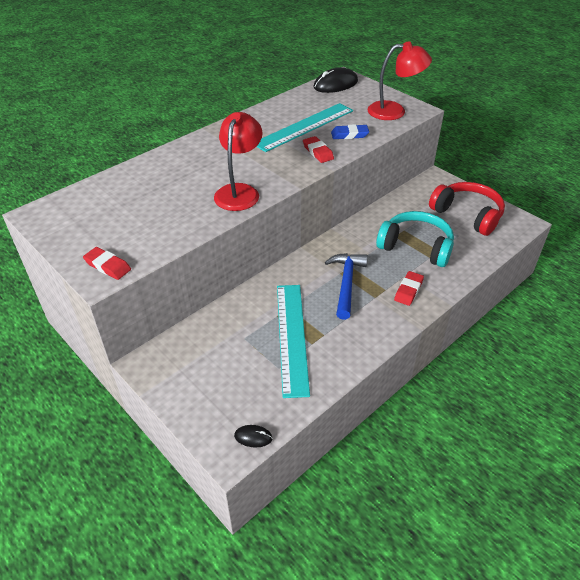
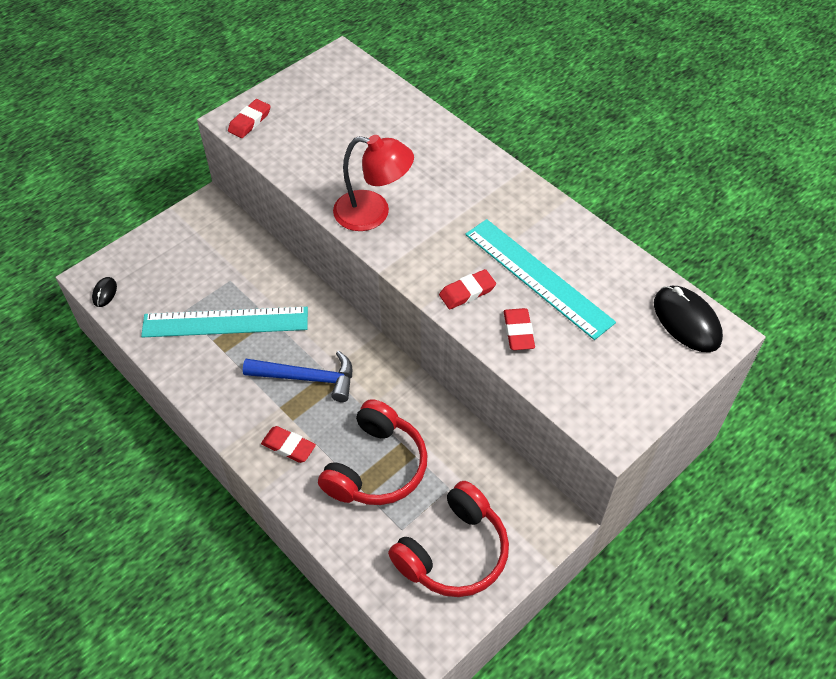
camera: 90 degrees right, 10 degrees up
blue eraser [331,124,369,139] -> red eraser [504,308,535,350]
red lamp [368,41,432,120] -> none
turquoise headphones [376,211,454,267] -> red headphones [318,399,428,505]

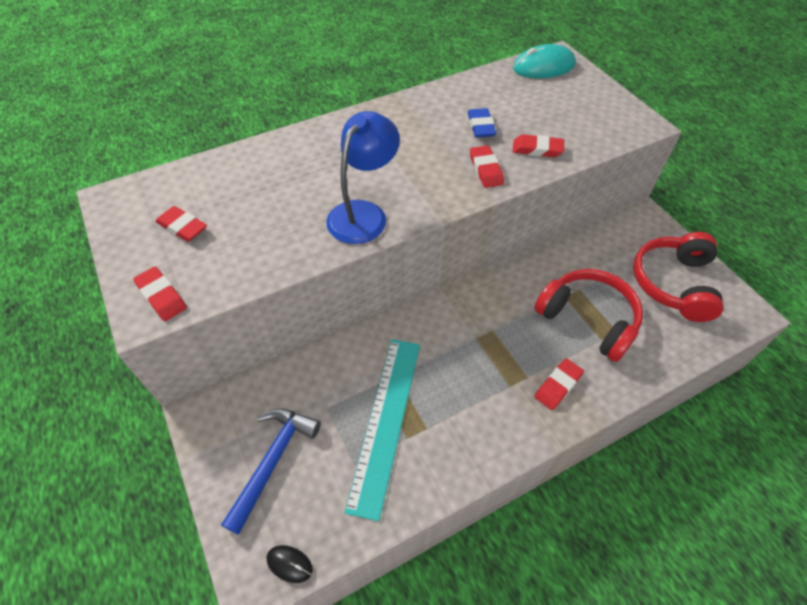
camera: 75 degrees left, 0 degrees up
blue hammer [243,351,352,402] -> blue hammer moved to [221,409,321,535]
red lamp [333,135,414,231] -> blue lamp [326,111,400,244]
red headphones [388,481,509,597] -> red headphones turned 135 degrees counterclockwise [633,232,724,322]
turquoise ruler [465,219,616,340] -> blue eraser [468,108,496,138]
black mouse [654,286,723,352] -> turquoise mouse [513,44,576,78]
none -> red eraser [156,206,207,242]

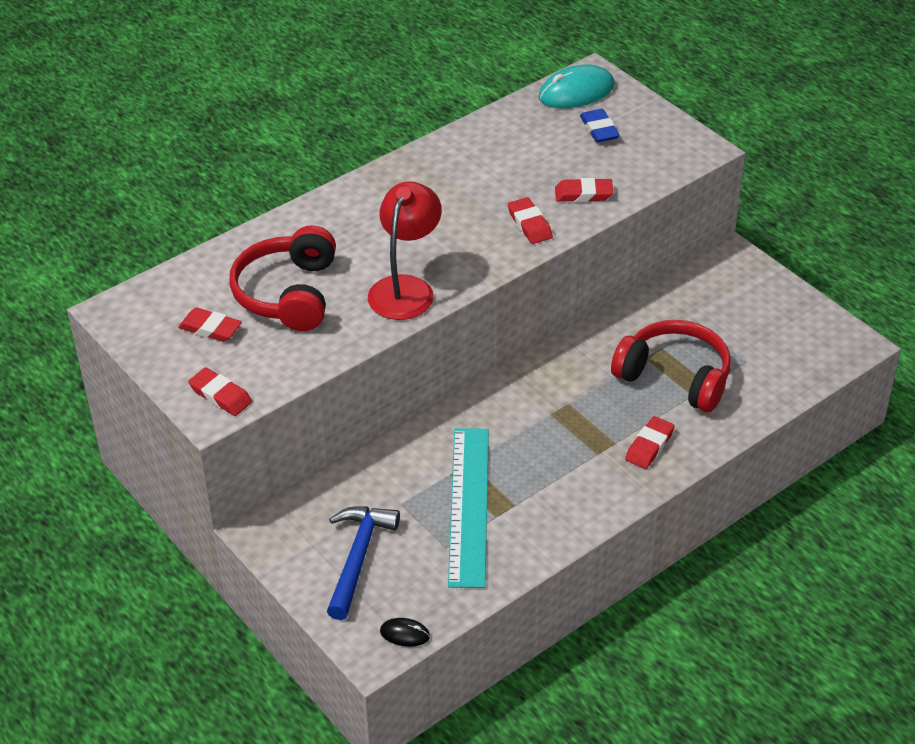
camera: 10 degrees left, 10 degrees down
blue lamp [326,111,400,244] -> red lamp [368,181,442,320]
blue eraser [468,108,496,138] -> blue eraser moved to [580,109,620,143]
red headphones [633,232,724,322] -> red headphones moved to [229,225,336,331]

